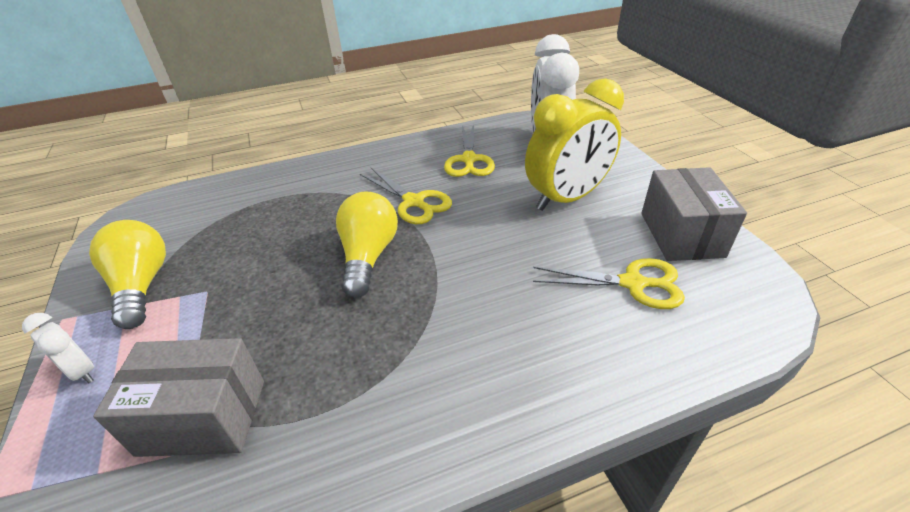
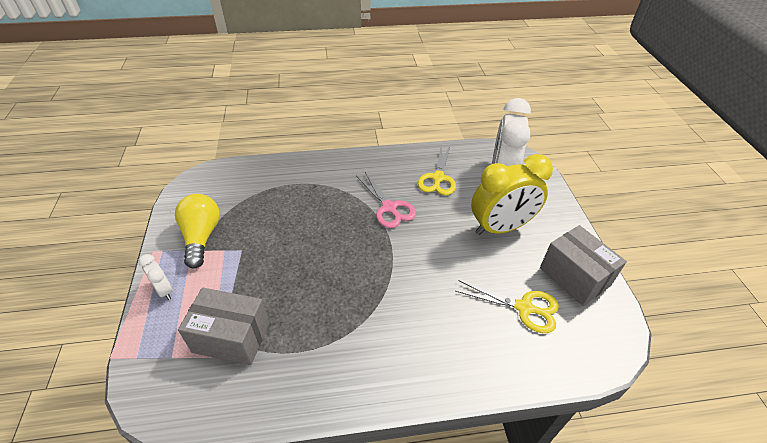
camera: 10 degrees right, 5 degrees up
yellow light bulb [336,192,398,298] -> none
yellow scissors [360,168,452,224] -> pink scissors [356,172,416,228]
grey box [641,167,747,261] -> grey box turned 45 degrees counterclockwise [540,225,627,306]

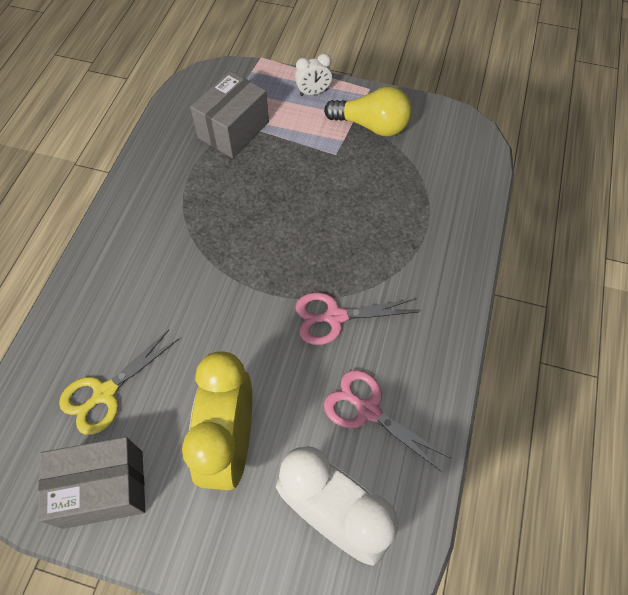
camera: 115 degrees right, 15 degrees up
yellow scissors [418,144,456,195] -> pink scissors [324,370,450,472]

